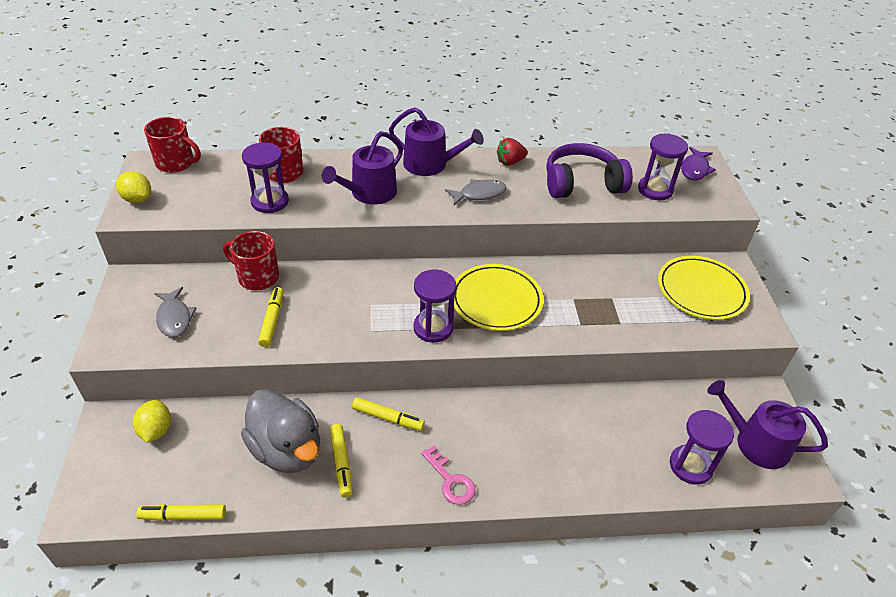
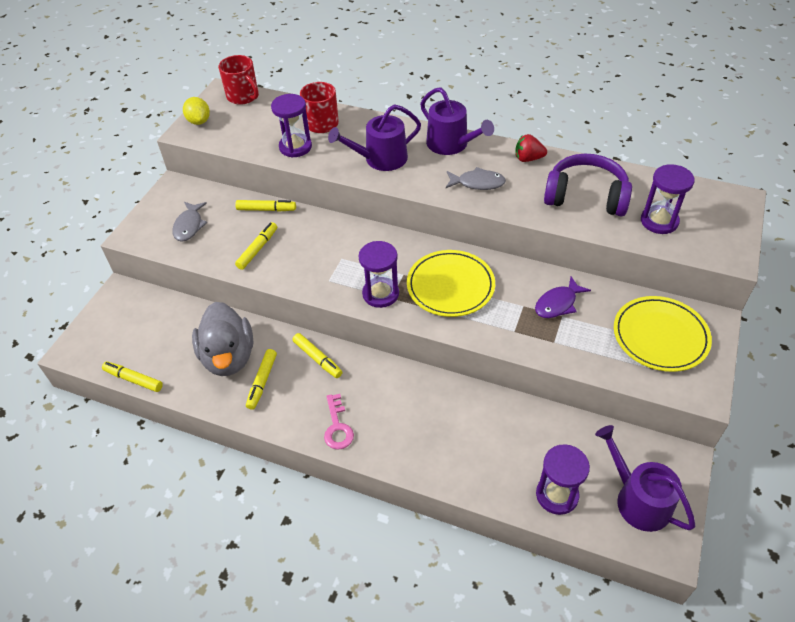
camera: 30 degrees right, 5 degrees up
yellow lemon [133,400,171,443] -> none
red mug [223,231,279,290] -> yellow marker [235,200,296,212]
purple fish [681,147,716,181] -> purple fish moved to [535,277,591,318]

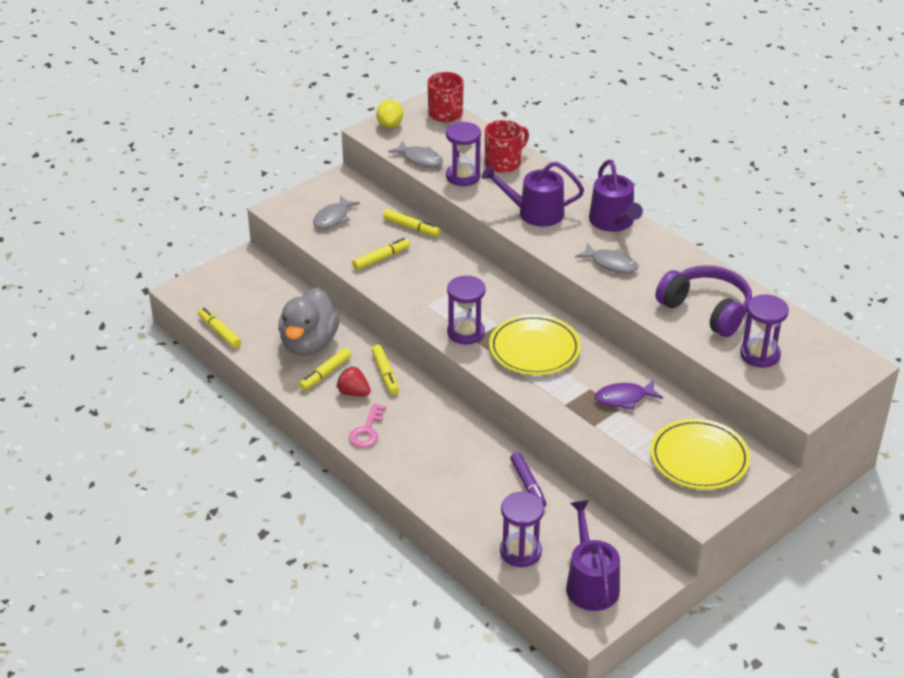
camera: 25 degrees right, 10 degrees down
red strawberry [515,134,547,162] -> red strawberry moved to [336,366,371,396]
none -> grey fish [388,141,443,168]
none -> purple marker [510,452,547,507]

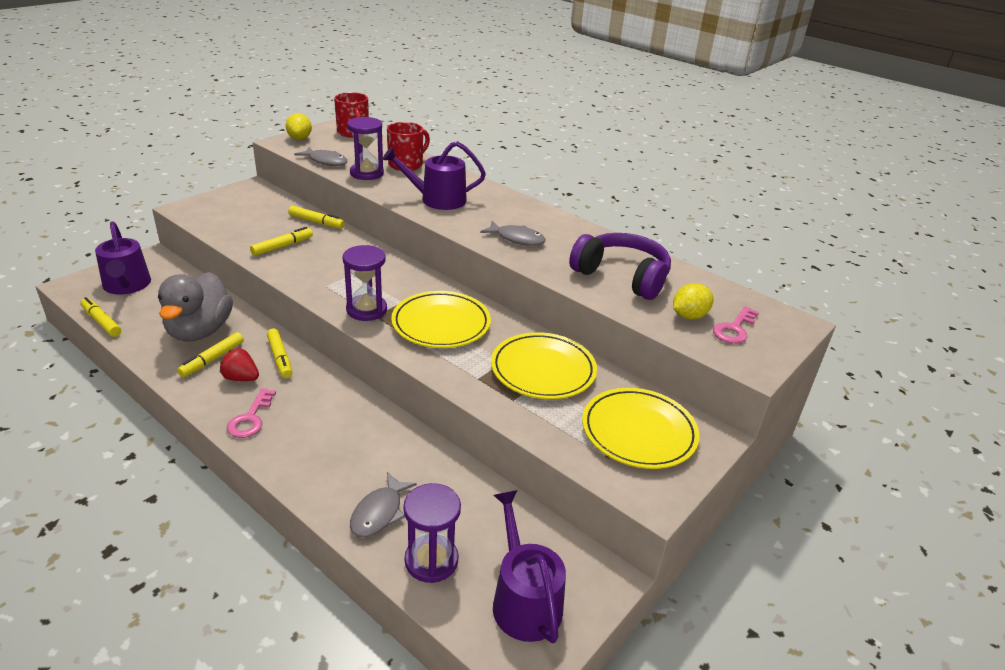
camera: 10 degrees left, 5 degrees down
grey fish [313,195,360,229] -> grey fish moved to [350,472,417,537]
purple marker [510,452,547,507] -> none
purple watering can [589,160,643,232] -> purple watering can moved to [95,221,151,295]
purple fish [595,379,663,410] -> yellow plate [491,332,597,399]
purple hourglass [740,294,789,368] -> yellow lemon [673,283,713,320]
none -> pink key [713,306,759,344]

